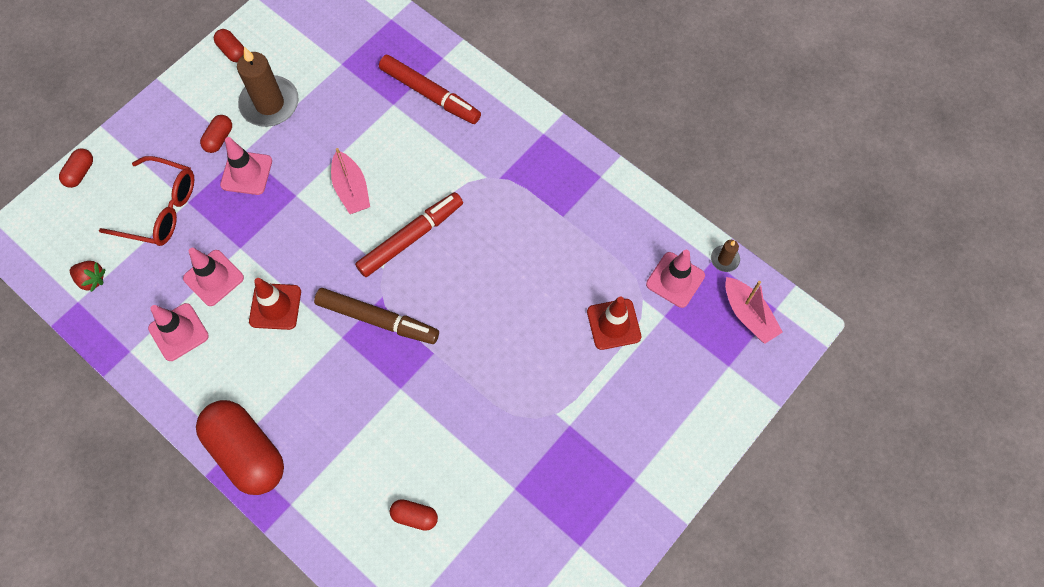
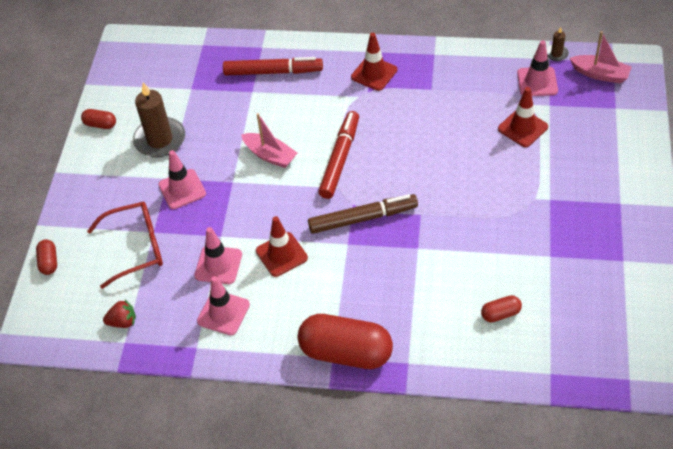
camera: 30 degrees left, 15 degrees down
red capsule [200,115,232,153] -> none
none -> red traffic cone [351,33,397,91]

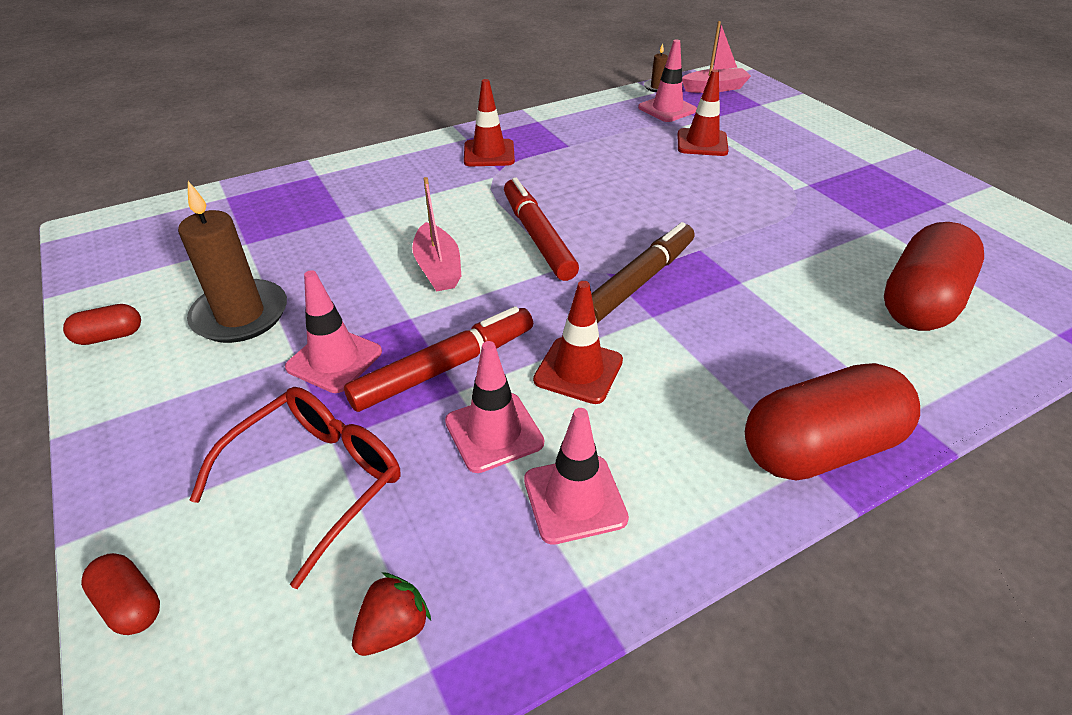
camera: 40 degrees left, 10 degrees down
red marker [223,57,323,75] -> red marker moved to [344,306,533,412]
pink boat [241,113,297,168] -> pink boat turned 75 degrees clockwise [412,177,461,291]
red capsule [481,295,522,322] -> red capsule [884,222,984,331], size x2.24

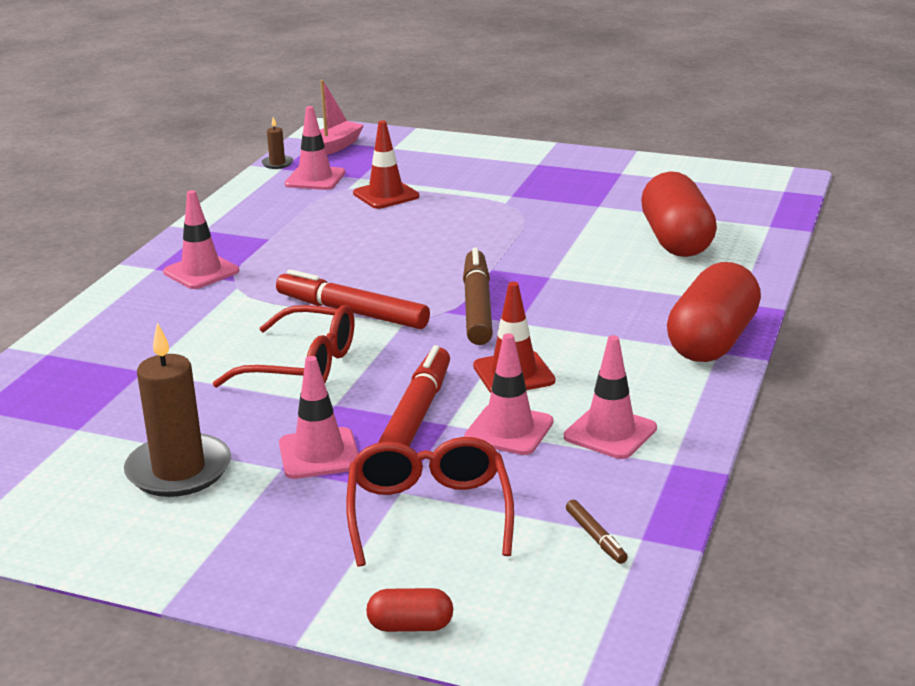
camera: 40 degrees left, 15 degrees down
red capsule [63,304,141,345] -> none
red strawberry [352,572,431,656] -> brown marker [566,500,628,564]
pink boat [412,177,461,291] -> red glasses [213,305,354,388]
red traffic cone [464,79,515,166] -> pink traffic cone [163,190,239,289]

